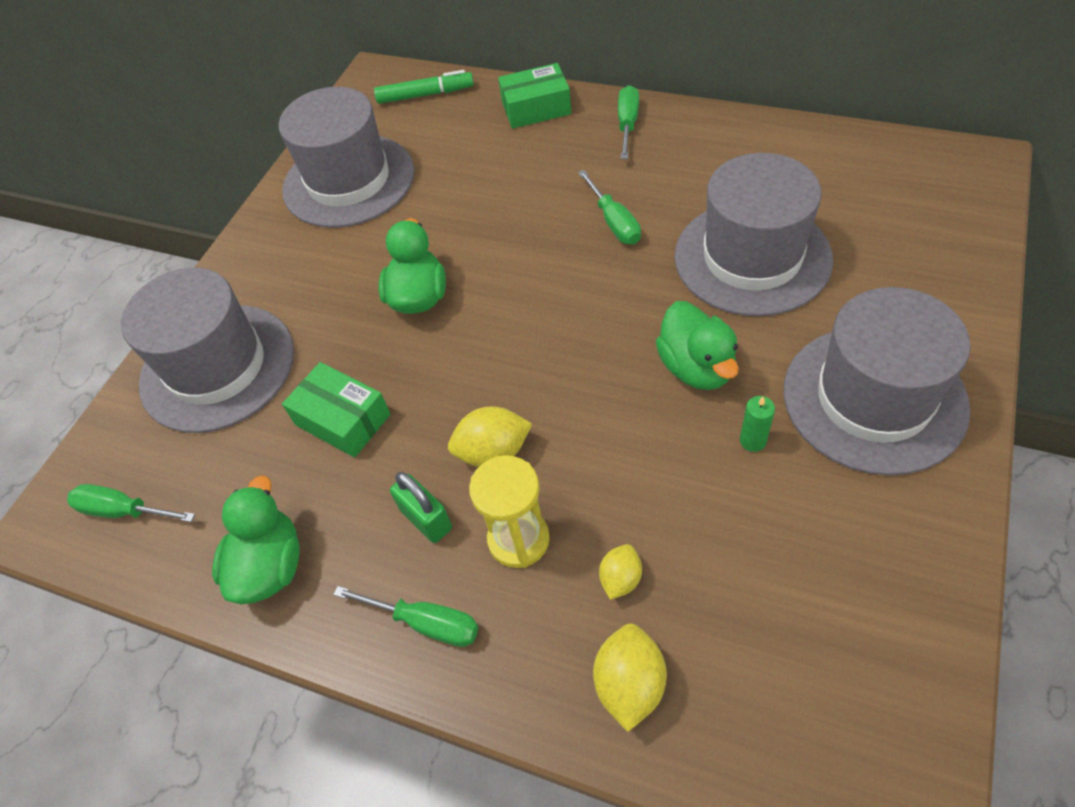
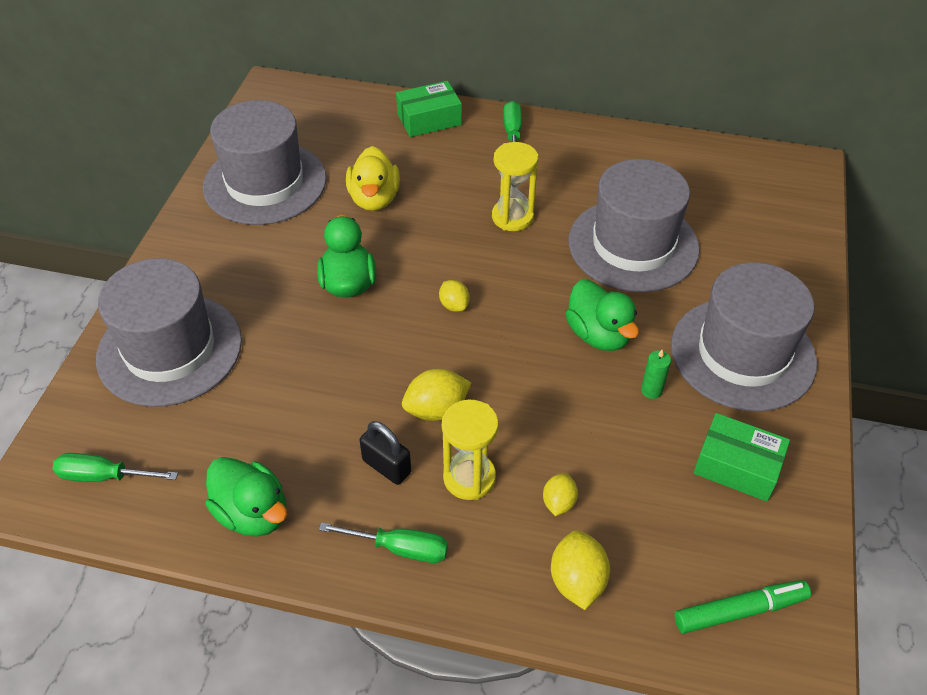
camera: 15 degrees left, 5 degrees down
green duck [212,475,300,604] -> green duck turned 135 degrees clockwise [205,457,287,537]
green box [282,362,390,458] -> green box moved to [694,413,790,502]
green marker [374,70,474,104] -> green marker moved to [675,580,811,634]
green padlock [390,472,452,543] -> black padlock [359,421,411,485]
green screwdriver [578,170,641,244] -> yellow hourglass [492,142,538,231]
none -> yellow duck [346,146,400,211]
none -> yellow lemon [439,280,470,312]

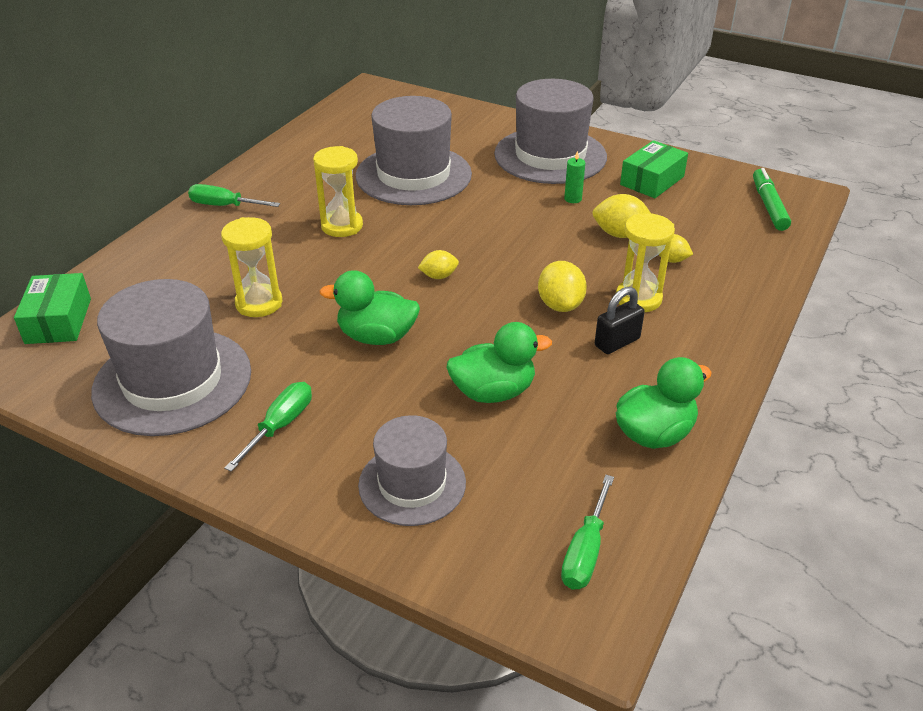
camera: 75 degrees left, 10 degrees down
grey hat [96,258,242,407] -> grey hat [358,415,466,526], size x0.62
green screwdriver [319,522,448,563] -> green screwdriver moved to [224,382,312,472]
yellow duck [346,146,400,211] -> yellow hourglass [221,217,282,317]
green box [396,81,462,137] -> green box moved to [14,273,91,344]
yellow lemon [551,530,610,610] -> yellow lemon moved to [592,194,651,238]
green duck [565,279,639,351] -> green duck moved to [446,322,552,403]

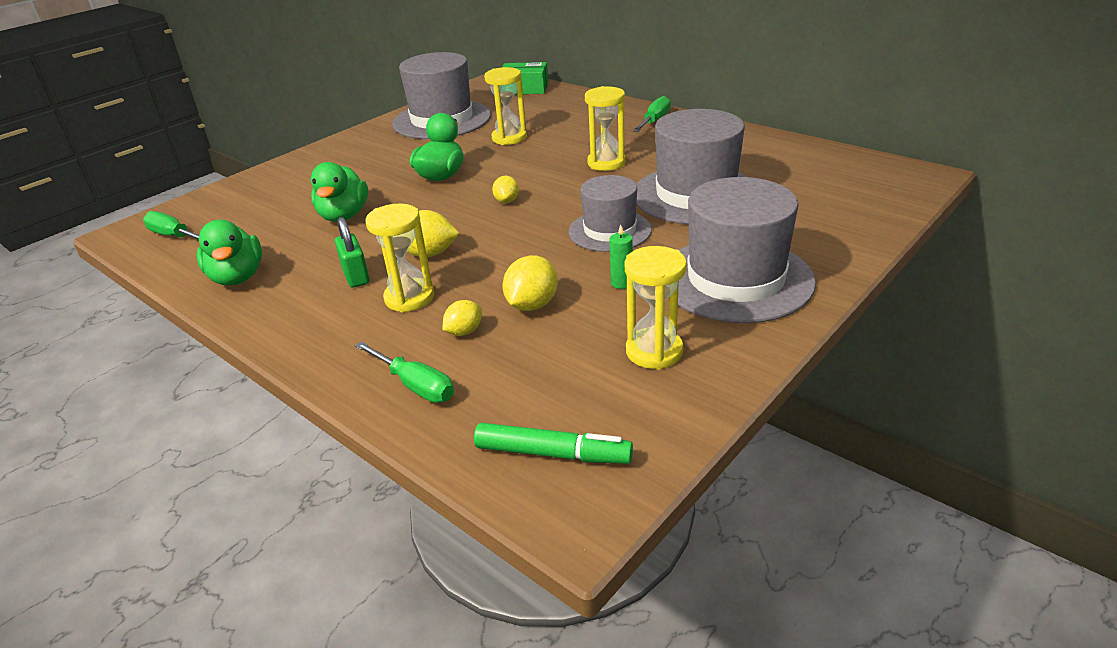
camera: 105 degrees right, 5 degrees down
green screwdriver [224,382,312,472] -> green screwdriver moved to [355,342,454,403]
grey hat [358,415,466,526] -> grey hat moved to [568,175,652,252]
black padlock [595,287,645,354] -> green padlock [335,217,370,288]
green box [620,140,688,198] -> yellow hourglass [625,246,687,370]

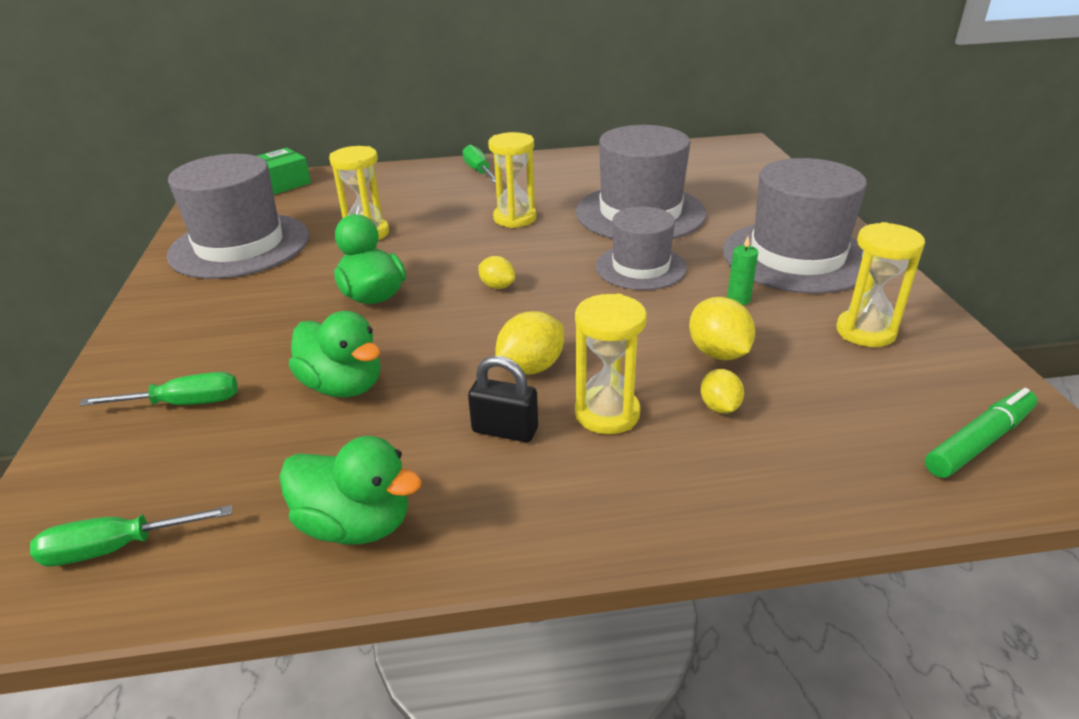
camera: 50 degrees left, 0 degrees up
green padlock [335,217,370,288] -> black padlock [468,356,538,442]
green screwdriver [355,342,454,403] -> green screwdriver moved to [79,372,238,406]

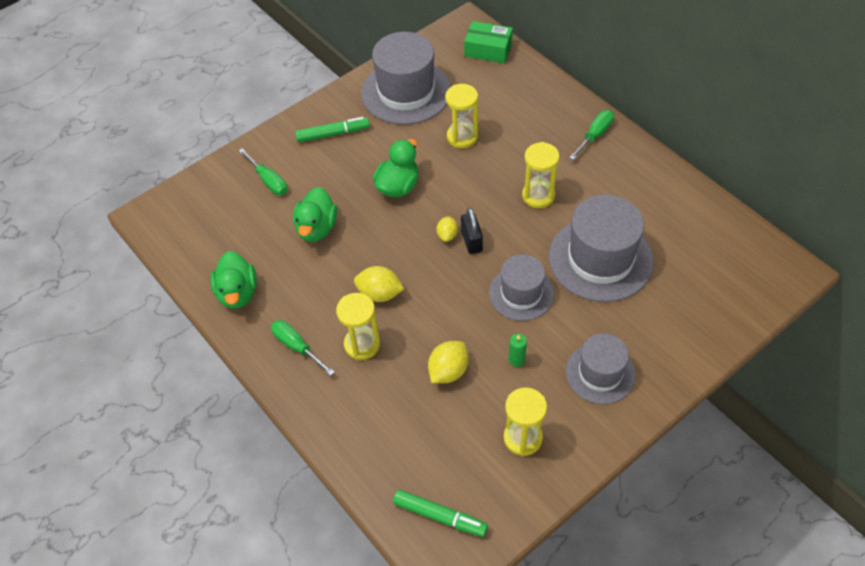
camera: 60 degrees right, 20 degrees up
green screwdriver [30,505,232,566] -> green screwdriver moved to [271,320,335,376]
black padlock [468,356,538,442] -> black padlock moved to [461,208,483,254]
yellow lemon [701,369,744,414] -> none
grey hat [723,158,867,294] -> grey hat [566,333,636,404], size x0.62
none -> green marker [295,117,370,142]

